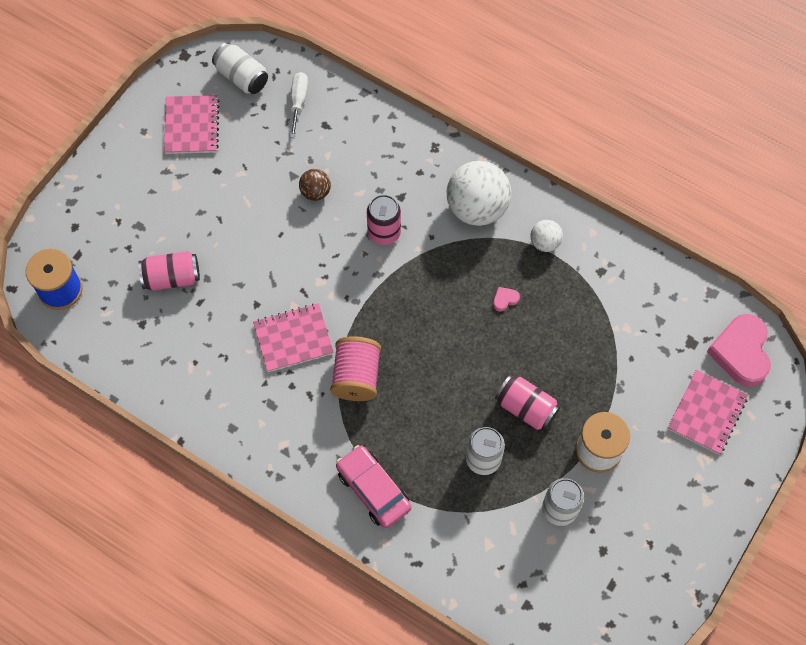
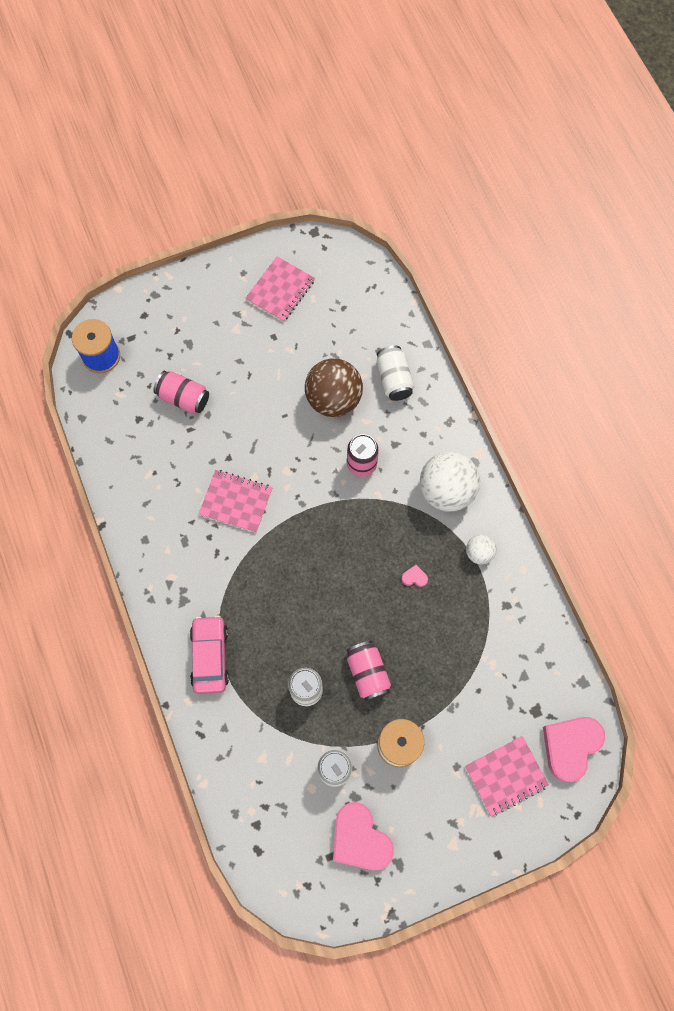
camera: 35 degrees right, 5 degrees up
white can [212,42,268,94] -> white can moved to [377,345,414,401]
white screwdriver [290,72,308,138] -> none
brown ball [299,169,331,201] -> brown ball [305,358,363,417], size x2.01
pink spool [330,336,381,401] -> none
none -> pink heart [333,802,394,870]

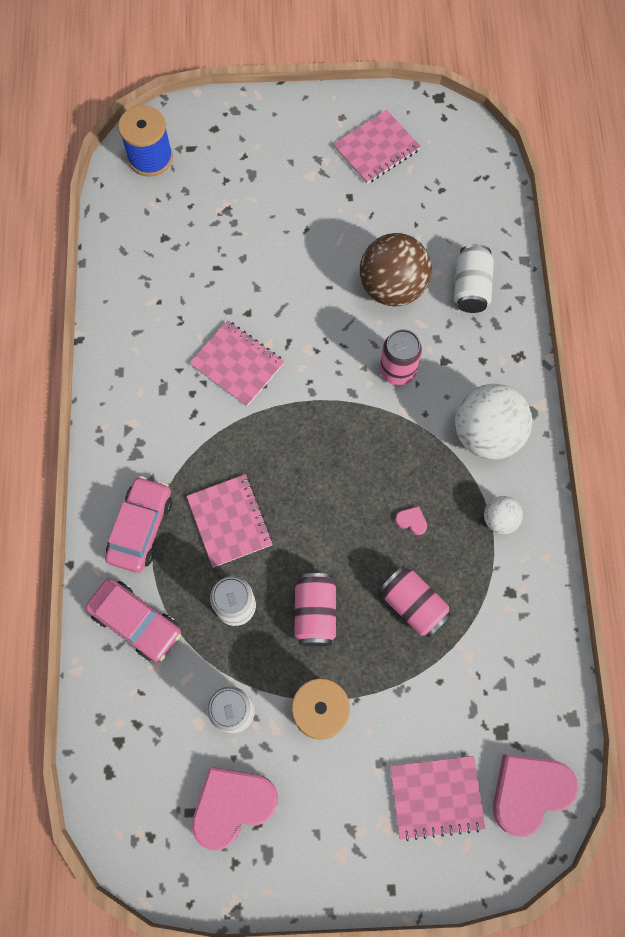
camera: 20 degrees right, 0 degrees up
pink can [153,371,209,414] -> pink can moved to [379,566,451,638]
pink heart [333,802,394,870] -> pink heart turned 75 degrees clockwise [192,767,278,851]
none -> pink car [85,578,181,662]
none -> pink notebook [187,474,273,568]

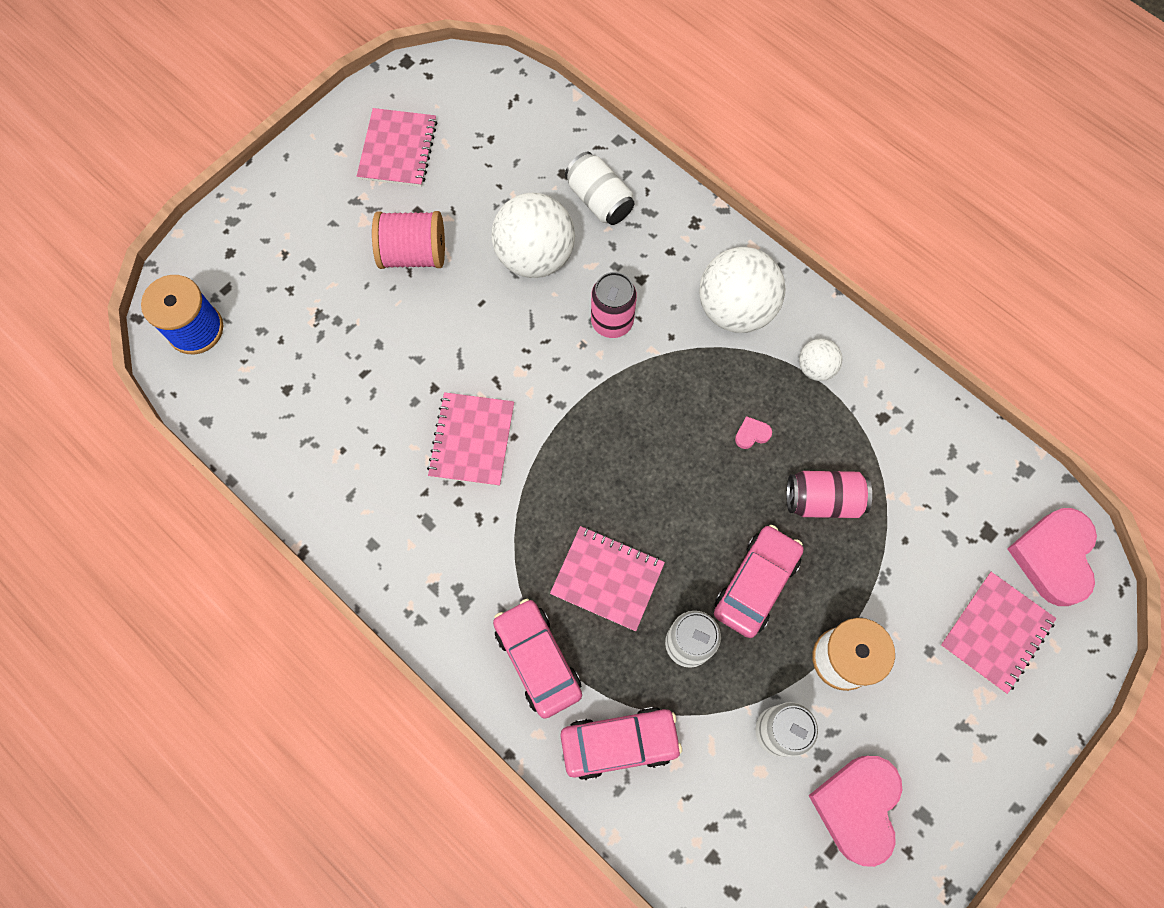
camera: 45 degrees left, 0 degrees up
pink notebook [190,320,285,406] -> pink notebook turned 75 degrees counterclockwise [427,392,514,486]
pink can [295,573,336,646] -> pink car [714,525,804,638]
brown ball [360,233,432,306] -> white ball [492,193,575,278]
none -> pink spool [372,211,445,269]

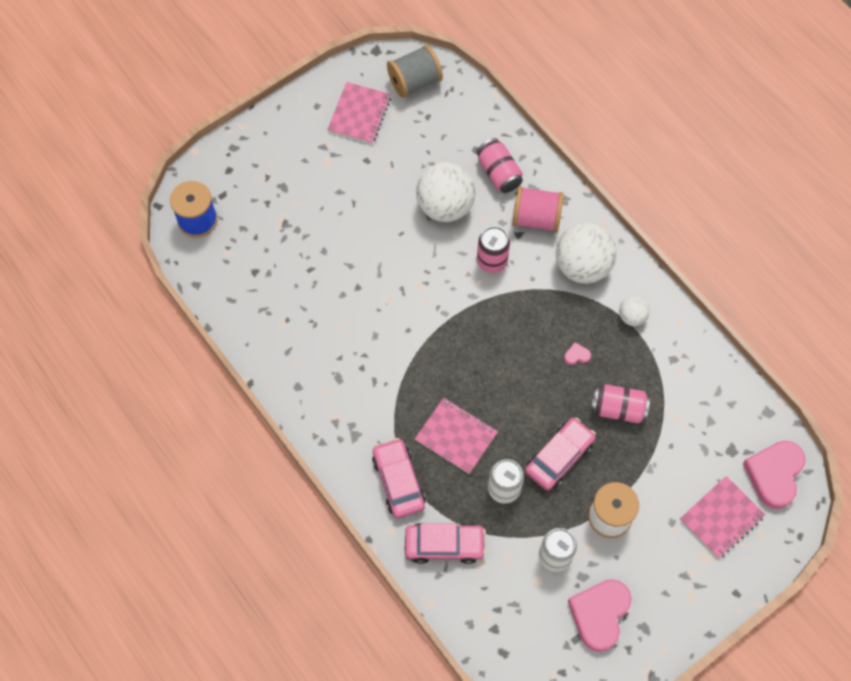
camera: 10 degrees right, 5 degrees down
pink spool [372,211,445,269] -> pink spool moved to [512,186,564,233]
pink notebook [427,392,514,486] -> none
white can [565,152,634,225] -> pink can [476,138,523,193]
none -> grey spool [387,45,443,98]

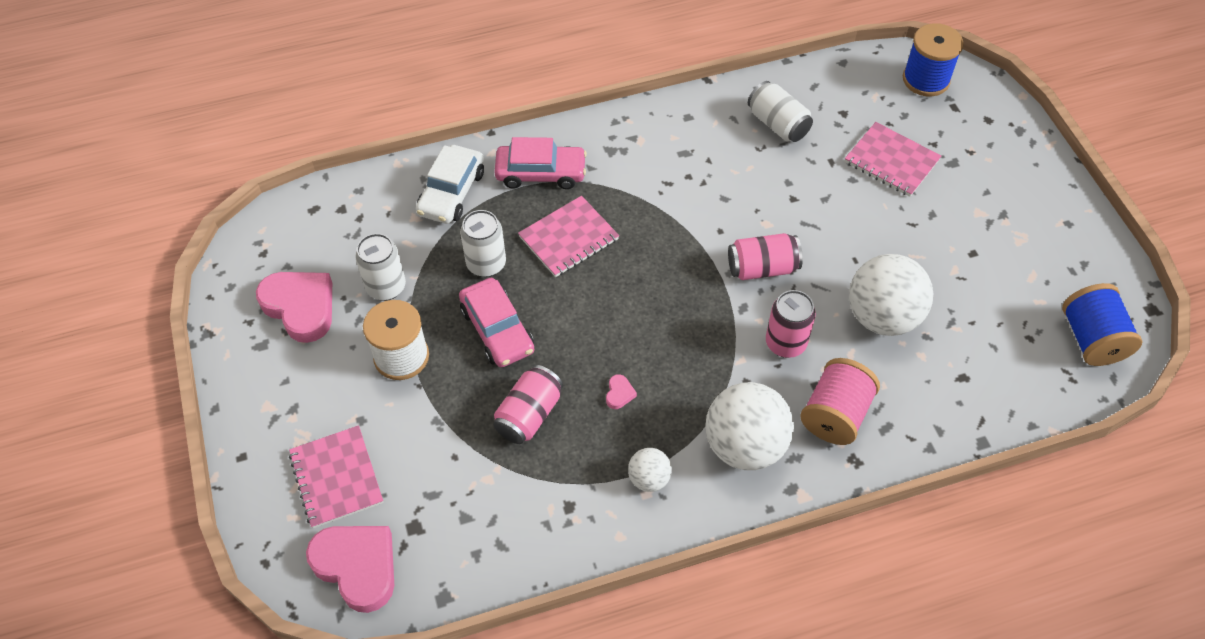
camera: 110 degrees right, 10 degrees down
pink notebook [327,82,391,144] -> pink notebook moved to [845,122,941,197]
grey spool [387,45,443,98] -> blue spool [1062,283,1142,366]
pink car [405,523,486,564] -> white car [416,145,484,224]
pink can [476,138,523,193] -> pink can moved to [728,233,803,280]
none -> white can [748,81,813,142]

